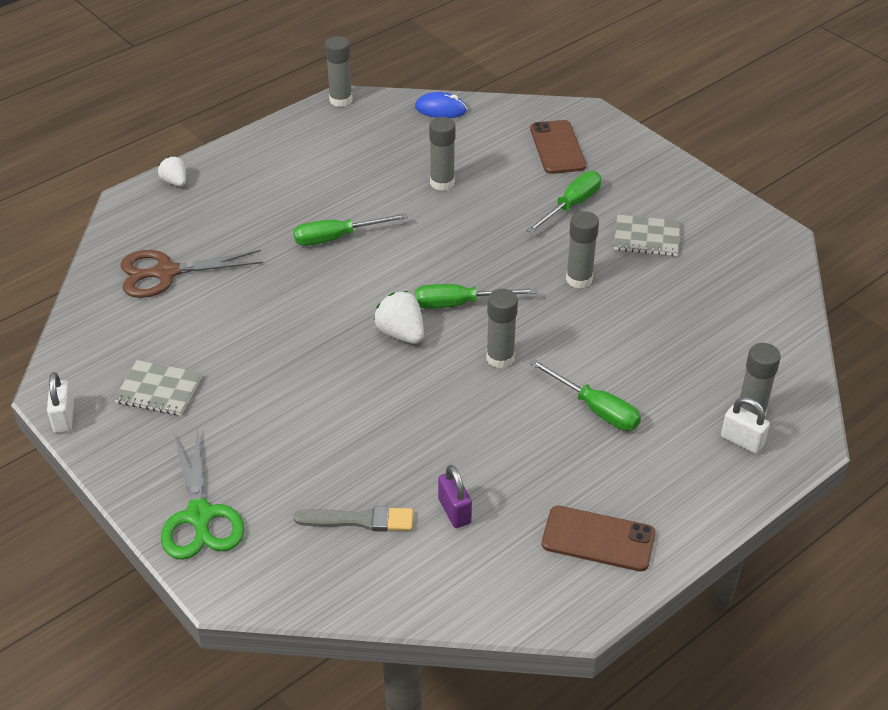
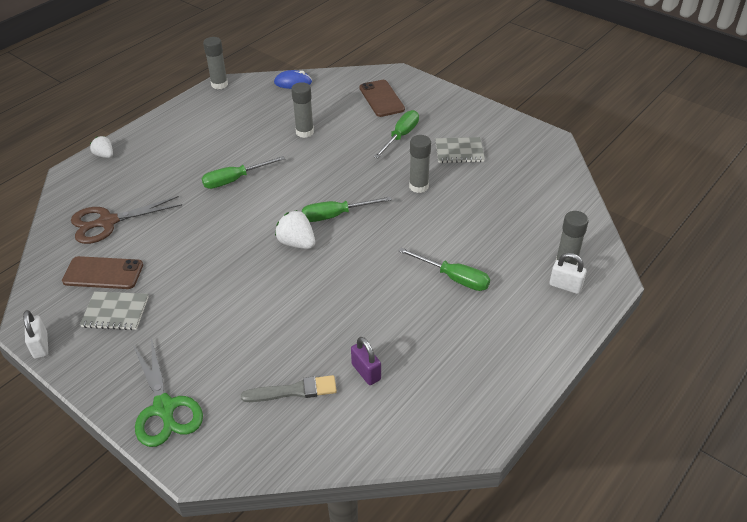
camera: 10 degrees left, 0 degrees up
grey glue stick [486,289,518,368] -> none
brown phone [542,505,656,571] -> brown phone moved to [62,256,143,289]

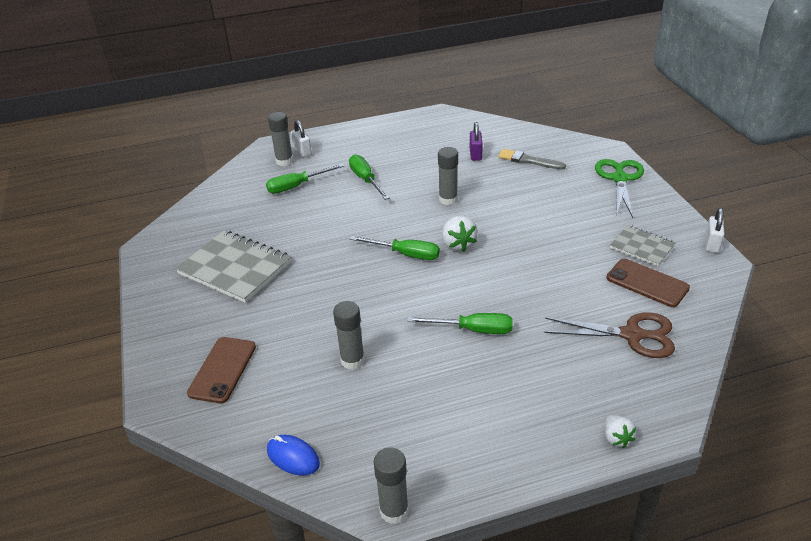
camera: 145 degrees left, 5 degrees down
green screwdriver [374,110,419,158] -> green screwdriver moved to [266,164,344,193]
grey glue stick [409,135,431,193] -> grey glue stick moved to [438,147,458,205]
grey notebook [435,137,485,163] -> grey notebook [175,230,291,303], size x1.76

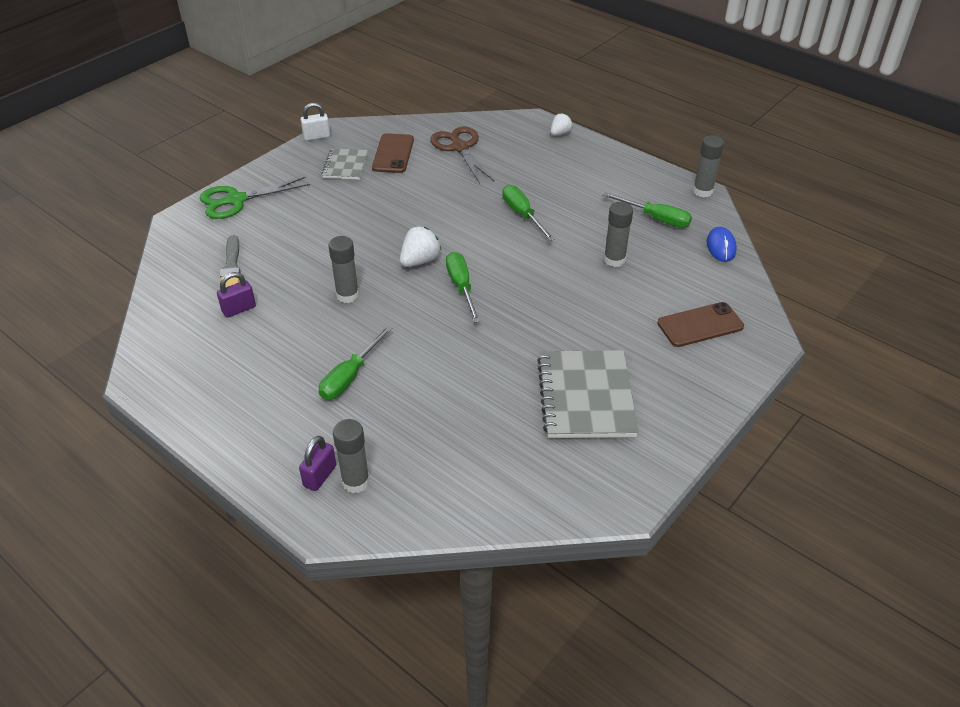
camera: 125 degrees left, 5 degrees up
green screwdriver [266,164,344,193] -> green screwdriver moved to [602,192,692,228]
white padlock [291,120,312,158] -> purple padlock [299,436,336,491]

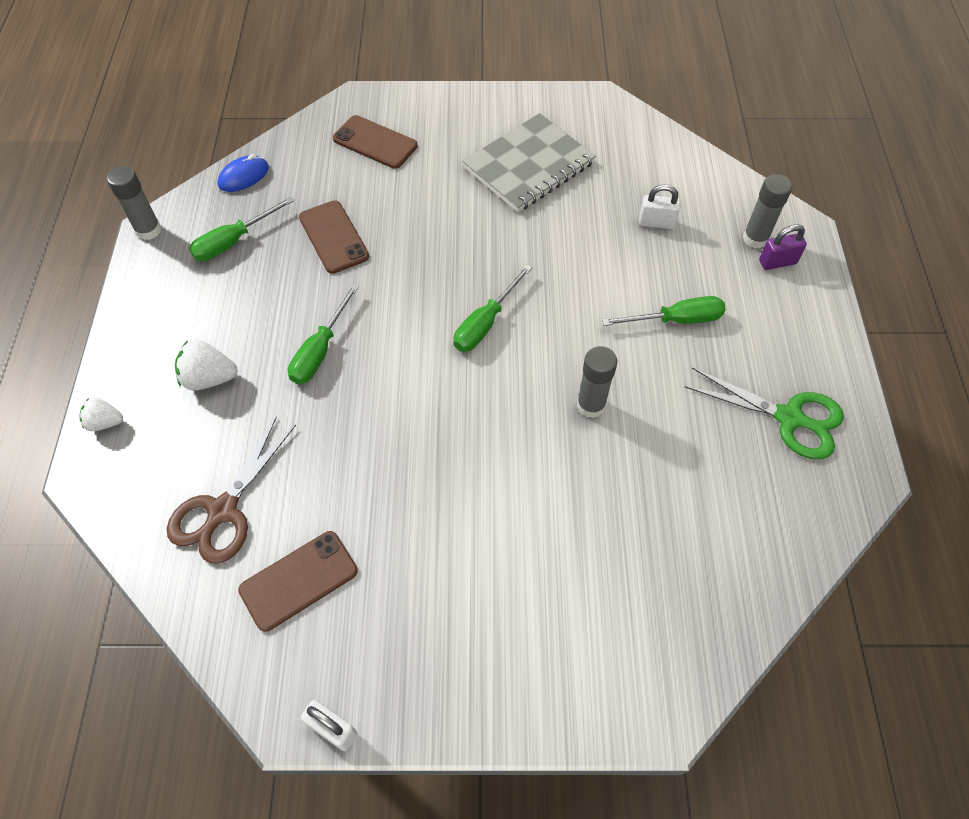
camera: 130 degrees left, 15 degrees up
green scissors [200,177,310,219] -> green scissors moved to [685,368,844,459]
purple padlock [217,272,256,318] -> none
grey brush [220,235,241,287] -> none
grey notebook [321,148,368,180] -> none
white strawberry [400,226,442,267] -> white strawberry moved to [175,340,238,391]
green screwdriver [602,192,692,228] -> green screwdriver turned 120 degrees counterclockwise [189,197,294,261]
grey glue stick [604,202,633,267] -> brown phone [299,200,369,274]
none -> white padlock [639,184,680,229]

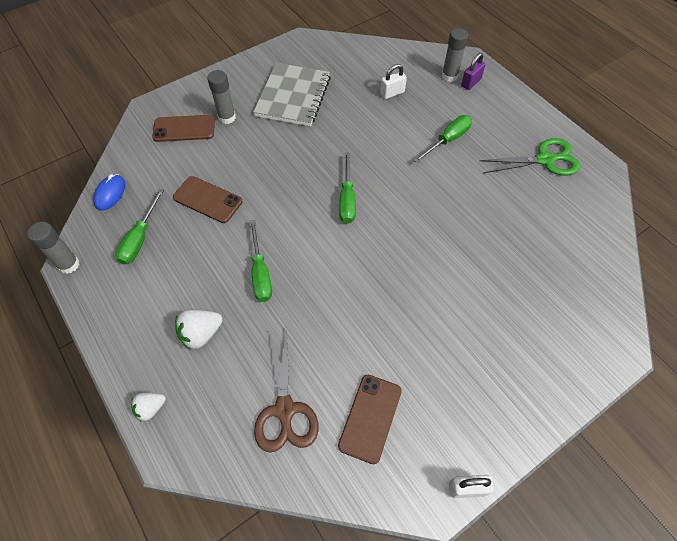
camera: 35 degrees left, 0 degrees up
grey glue stick [577,346,618,418] -> grey glue stick moved to [207,70,236,124]

